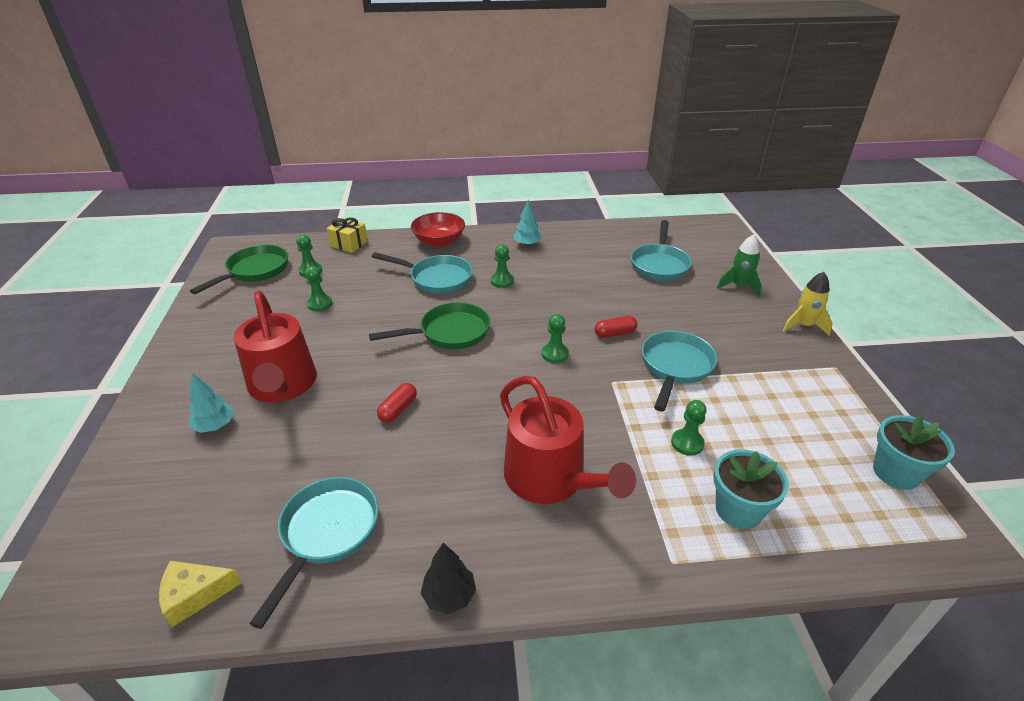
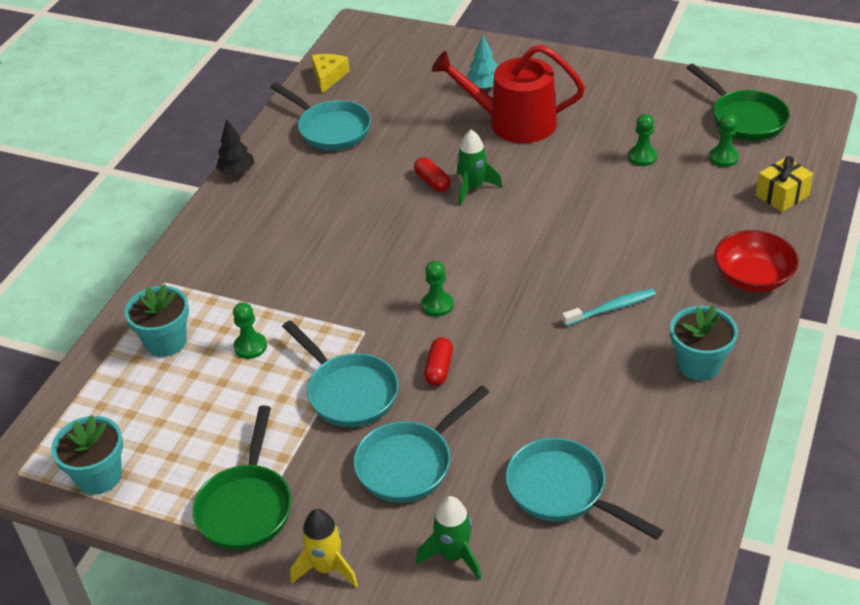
camera: 120 degrees right, 5 degrees up
green pan [369,302,490,349] -> green pan moved to [192,405,292,550]
turquoise pan [372,252,473,294] -> turquoise pan moved to [353,385,489,503]
green pawn [491,244,514,288] -> turquoise toothbrush [562,289,656,326]
red watering can [500,376,636,504] -> none
turquoise tree [513,200,542,247] -> turquoise flower pot [670,305,738,381]
none -> green rocket [457,130,502,206]

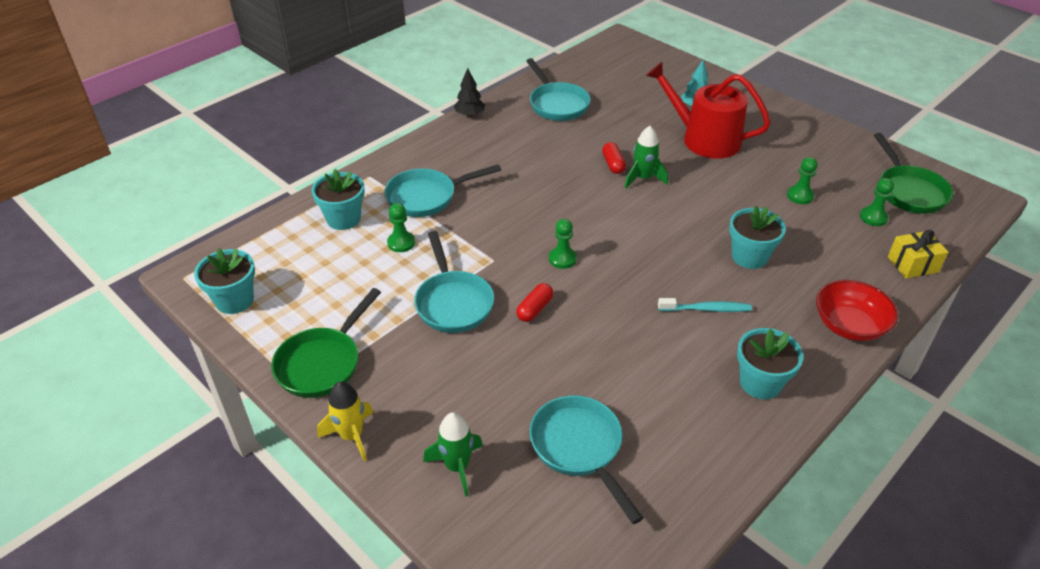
camera: 20 degrees right, 0 degrees up
yellow cheese [311,54,350,93] -> none
turquoise pan [353,385,489,503] -> turquoise pan moved to [385,164,501,217]
none -> turquoise flower pot [729,206,786,269]

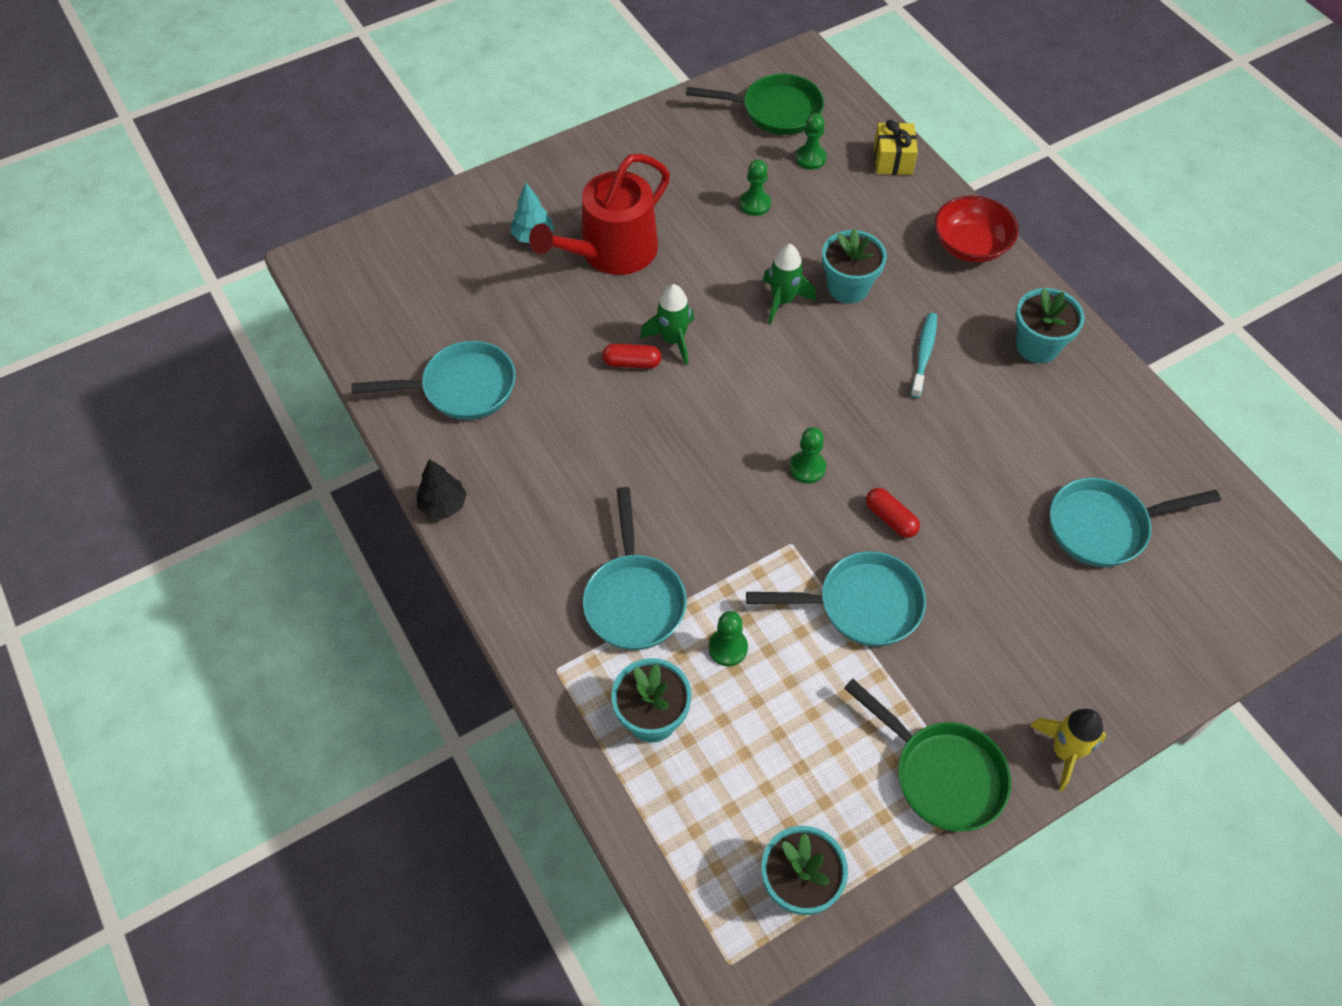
camera: 75 degrees left, 15 degrees up
green rocket [423,412,483,497] -> green rocket moved to [763,244,816,325]

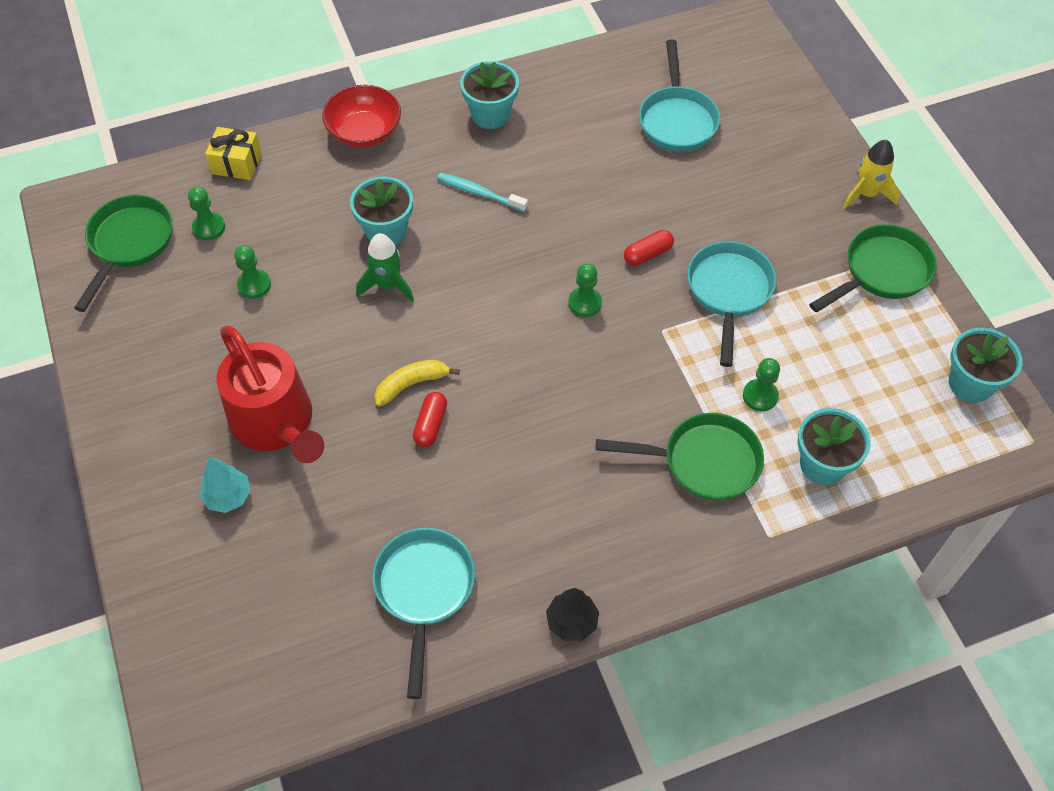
camera: 80 degrees left, 0 degrees up
turquoise pan [583,487,687,650] -> green pan [596,413,764,501]
green rocket [640,284,694,365] -> yellow banana [375,360,460,407]

